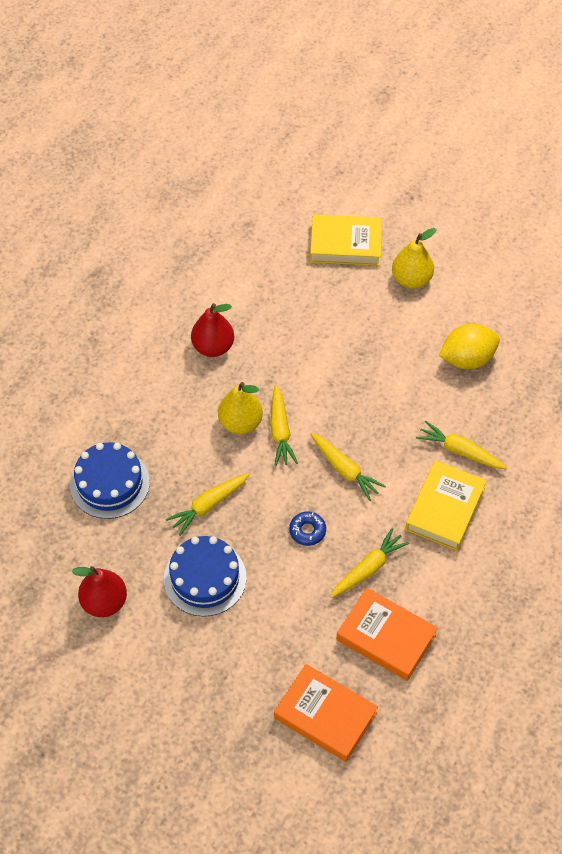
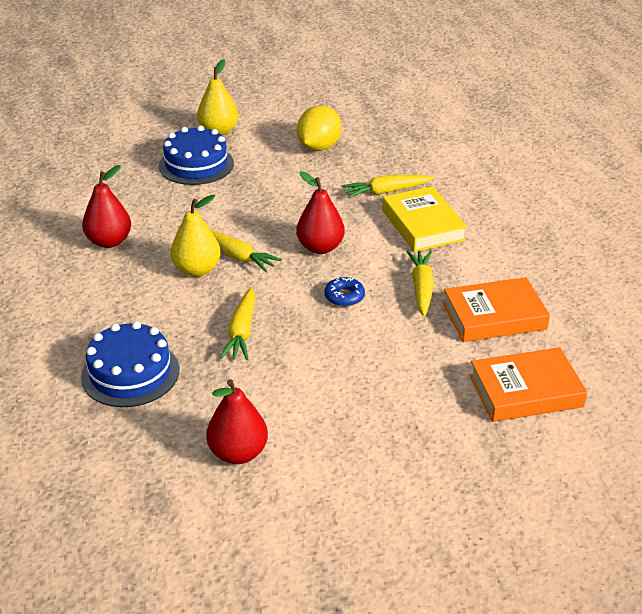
camera: 45 degrees left, 20 degrees down
blue cake [164,536,247,617] -> blue cake moved to [159,125,234,185]
yellow book [310,214,382,266] -> none
yellow carrot [310,433,386,501] -> red pear [296,172,345,254]

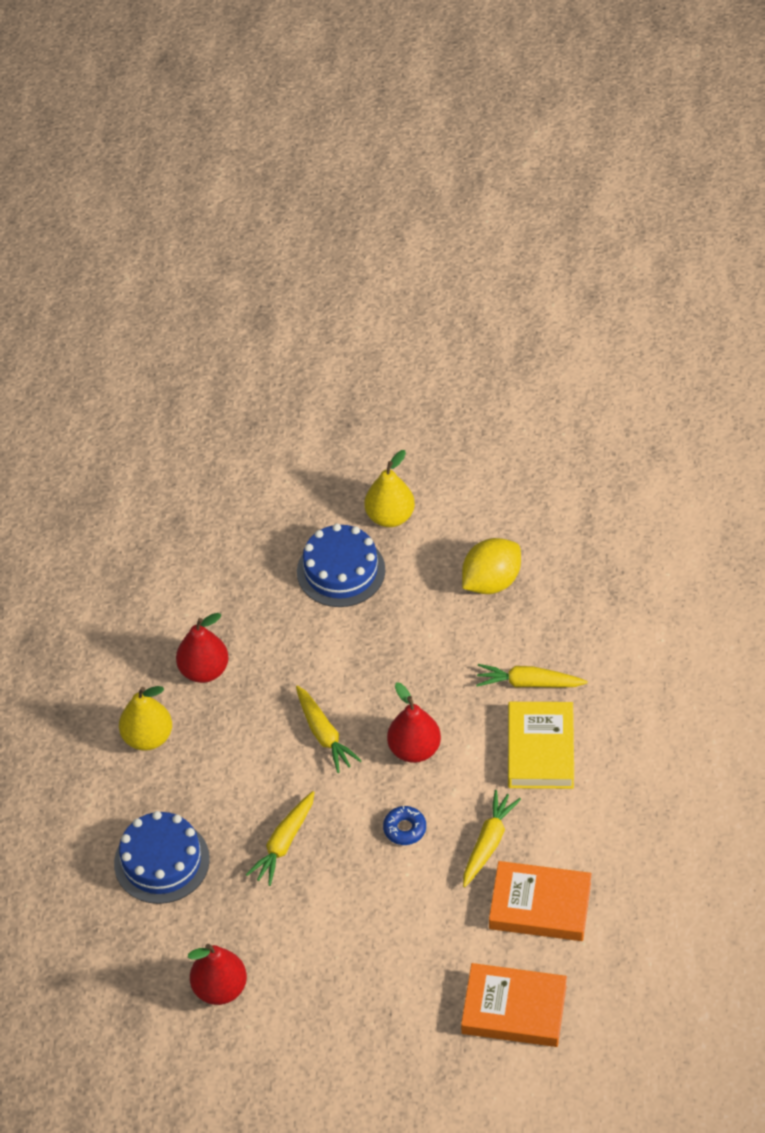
camera: 25 degrees right, 15 degrees up
yellow pear [170,195,221,277] -> yellow pear moved to [119,686,172,751]

